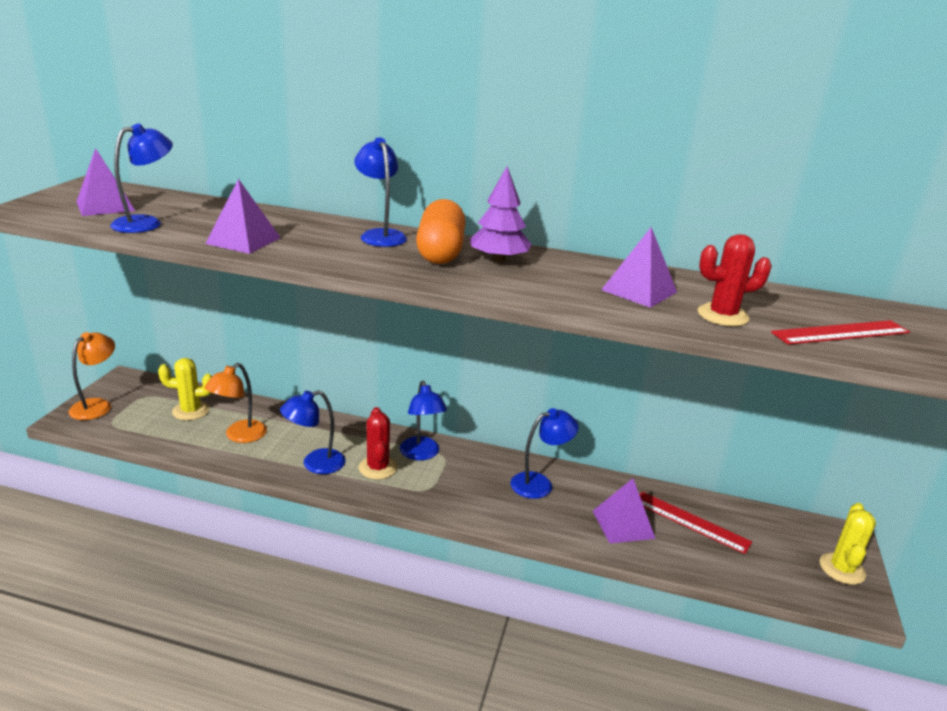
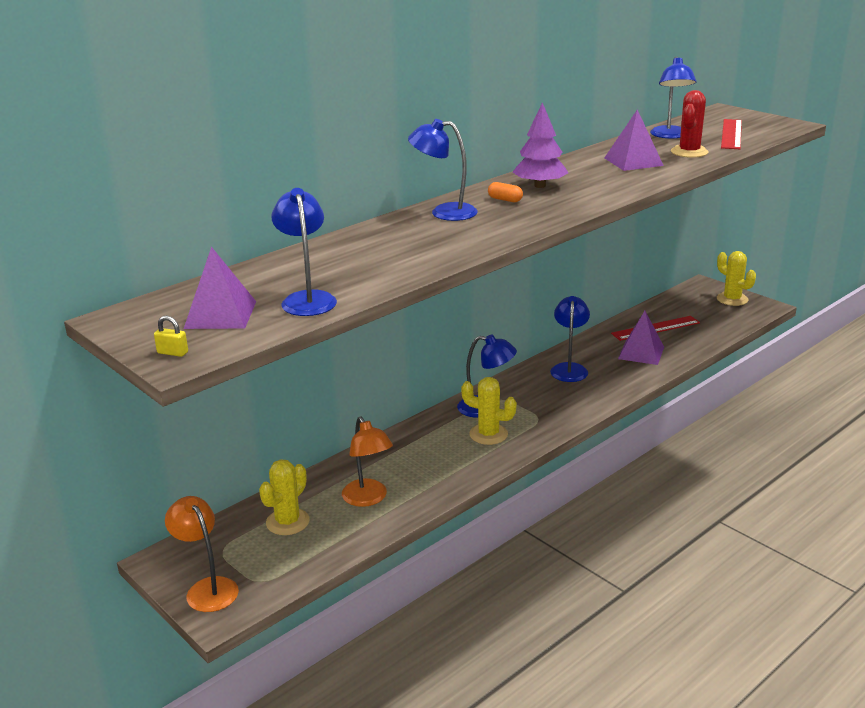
camera: 55 degrees left, 0 degrees up
purple pyramid [205,179,281,254] -> none
blue lamp [280,390,346,474] -> blue lamp moved to [650,56,696,139]
red cactus [359,407,397,479] -> yellow cactus [461,377,517,445]
orange capsule [416,199,466,264] -> orange capsule [488,182,523,202], size x0.40
none -> yellow padlock [154,316,188,357]

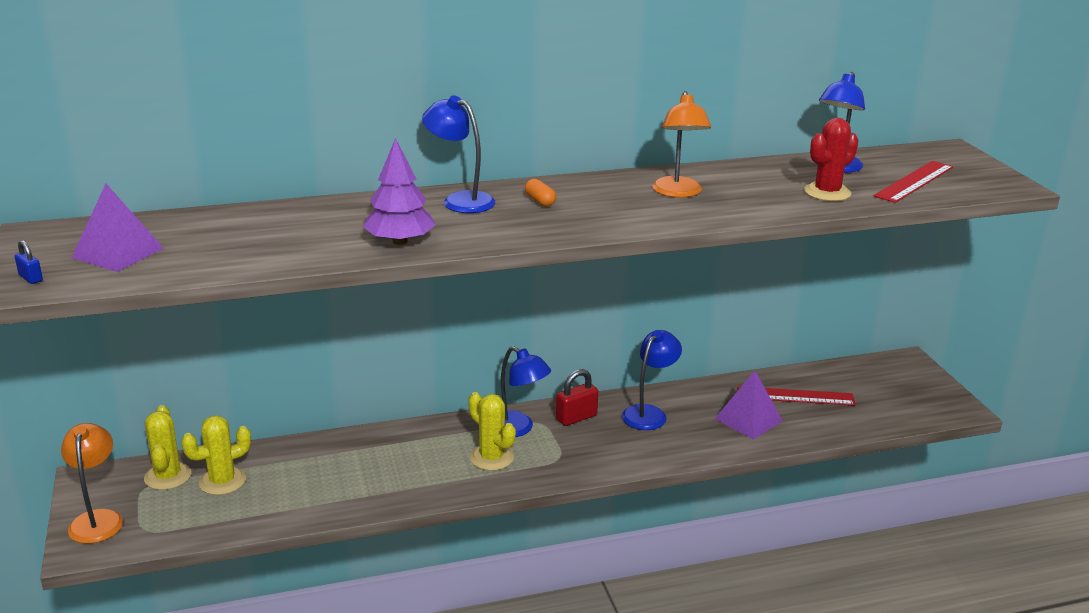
camera: 25 degrees right, 0 degrees up
yellow padlock [154,316,188,357] -> blue padlock [15,240,43,284]
blue lamp [271,188,337,316] -> none
orange lamp [342,417,393,507] -> orange lamp moved to [652,91,711,198]
purple tree [512,102,568,188] -> purple tree moved to [363,138,436,245]
purple pyramid [604,110,664,171] -> none
yellow cactus [717,251,756,306] -> yellow cactus moved to [144,405,192,490]
none -> red padlock [556,369,598,426]

